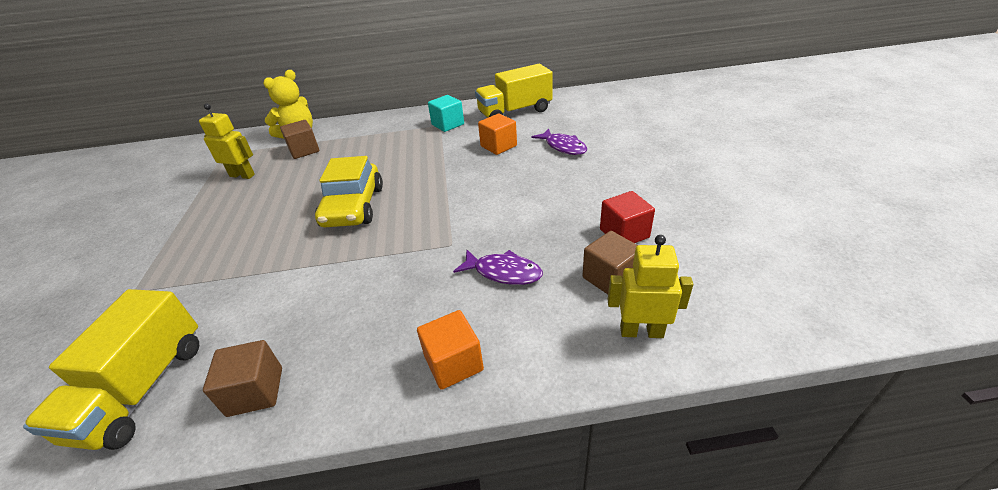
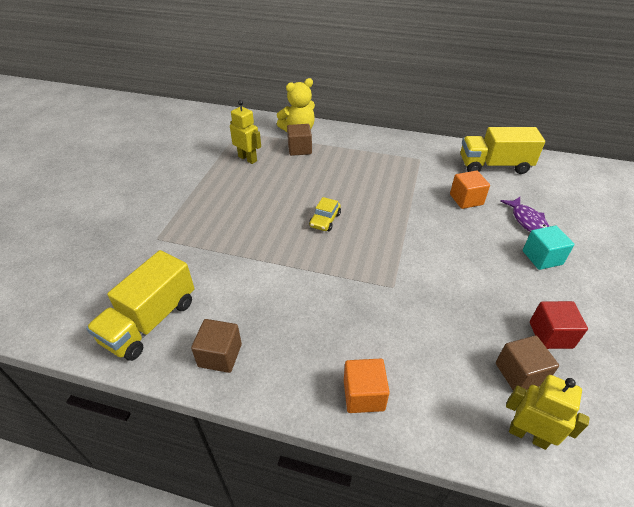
camera: 20 degrees right, 5 degrees up
yellow car [315,156,383,227] -> yellow car [309,197,341,231], size x0.53
turquoise cube [428,95,464,132] -> turquoise cube moved to [523,225,574,270]
purple fish [453,250,543,285] -> none

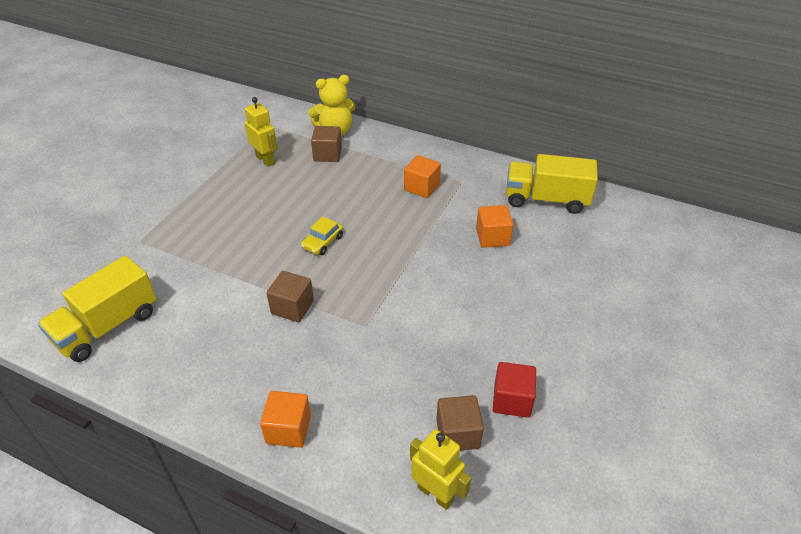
camera: 10 degrees right, 0 degrees up
brown cube [191,319,242,373] -> brown cube moved to [267,271,314,322]
purple fish [500,197,549,232] -> none
turquoise cube [523,225,574,270] -> none
none -> orange cube [404,155,441,198]

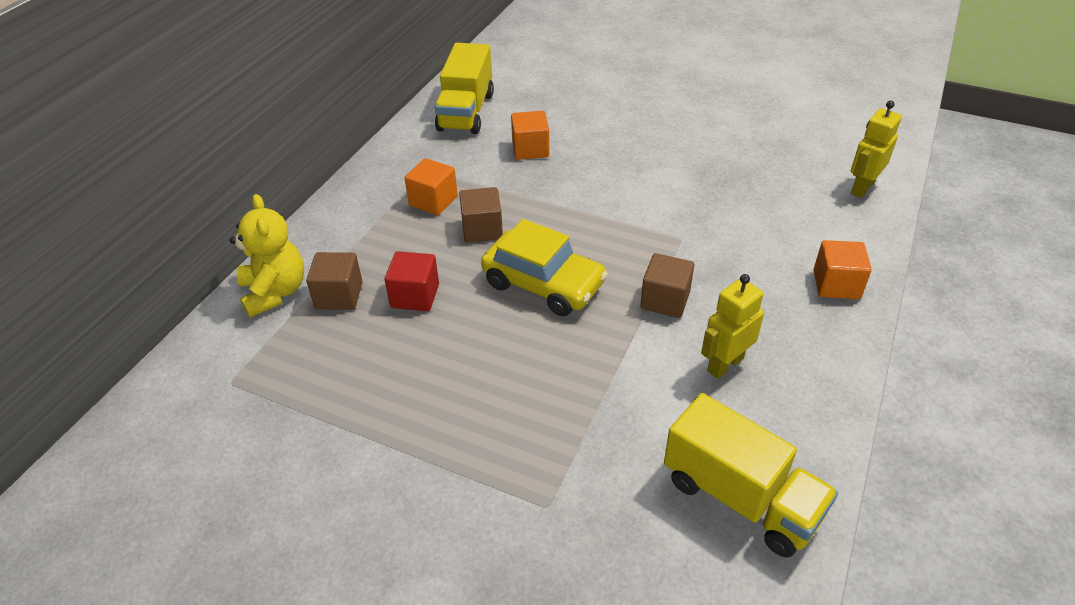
camera: 90 degrees left, 0 degrees up
yellow robot [245,97,277,167] -> yellow robot moved to [701,274,764,379]
yellow car [301,216,343,255] -> yellow car [481,219,608,316], size x1.90
brown cube [436,395,484,451] -> brown cube moved to [459,187,503,243]
red cube [493,362,536,418] -> red cube moved to [385,251,439,311]

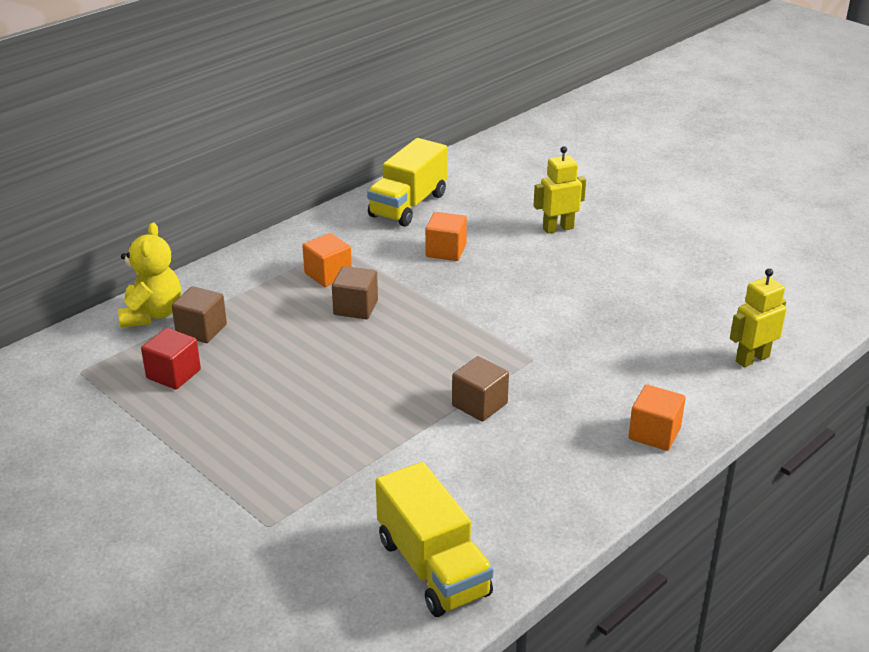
camera: 20 degrees right, 10 degrees down
red cube [385,251,439,311] -> red cube moved to [141,328,201,389]
yellow car [481,219,608,316] -> none
yellow robot [701,274,764,379] -> yellow robot moved to [534,146,586,234]

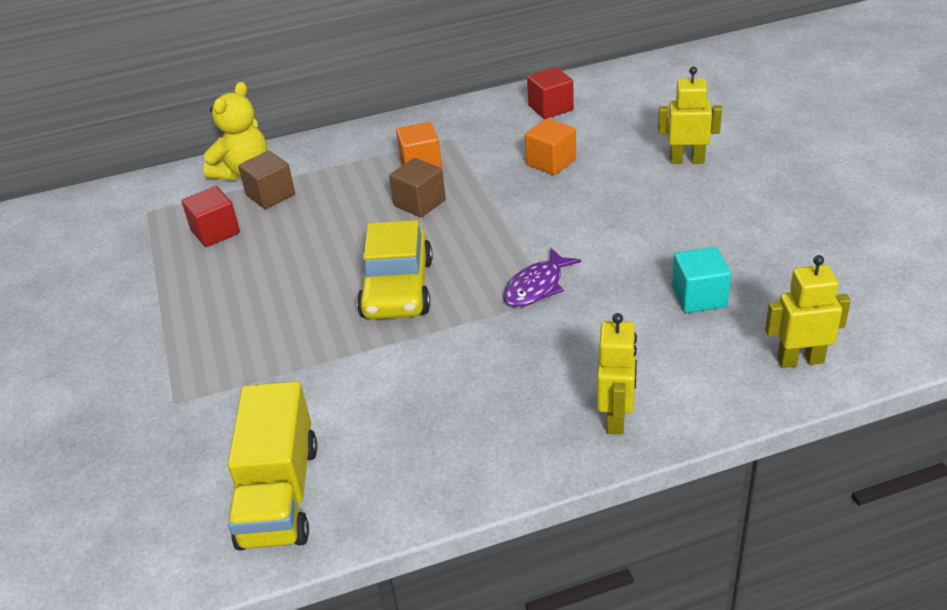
camera: 30 degrees right, 5 degrees up
yellow truck [367,138,448,227] -> red cube [527,67,574,119]
brown cube [452,356,509,422] -> none
orange cube [628,384,685,451] -> yellow robot [597,313,637,435]
none -> yellow car [357,220,433,319]
none -> purple fish [503,248,581,307]
none -> turquoise cube [672,247,731,313]

